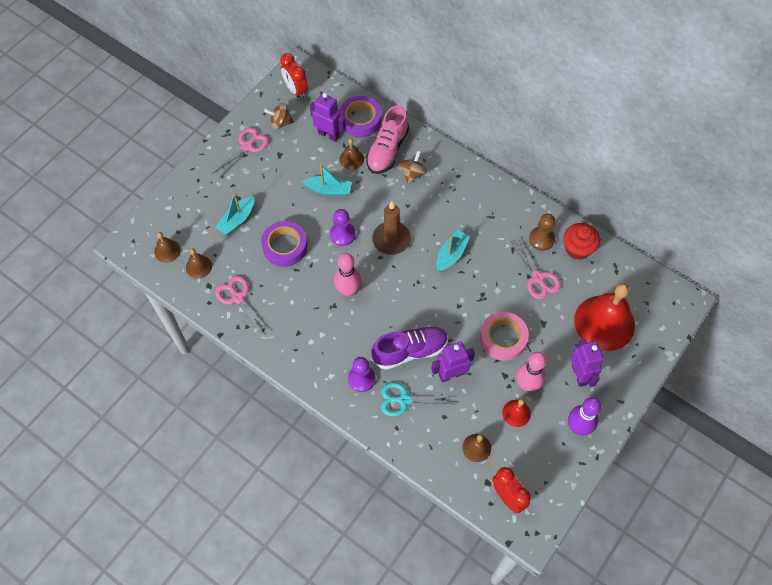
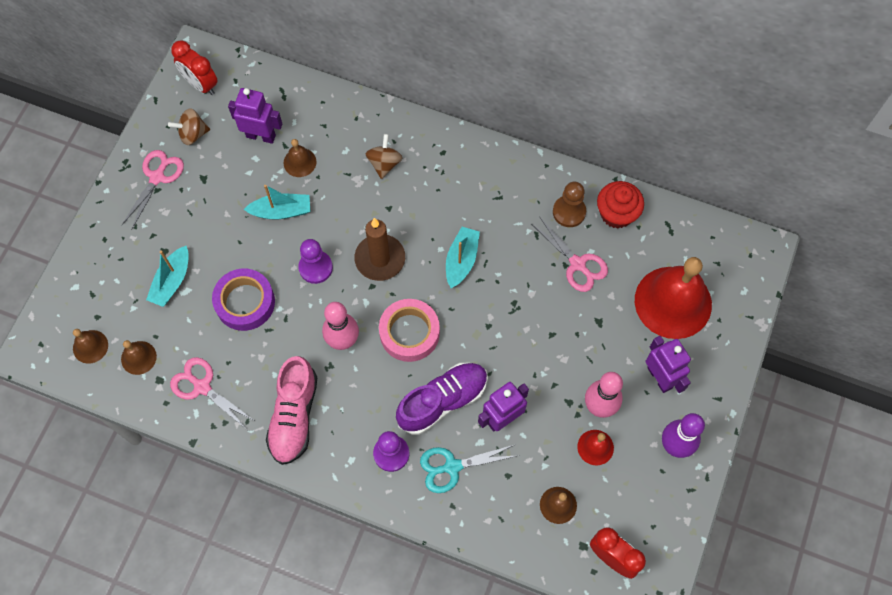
camera: 15 degrees left, 5 degrees up
purple tape [340,96,381,137] -> none
pink shoe [366,105,409,174] -> pink shoe moved to [266,356,317,465]
pink tape [480,312,529,361] -> pink tape moved to [379,299,440,362]

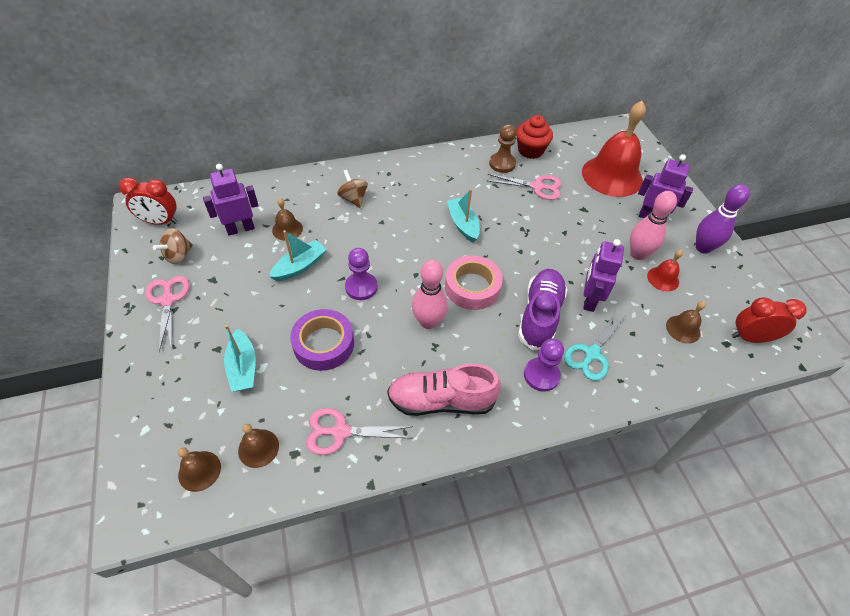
camera: 40 degrees left, 15 degrees down
pink shoe [266,356,317,465] -> pink shoe turned 120 degrees clockwise [387,364,501,416]
brown candle [354,218,405,281] -> none

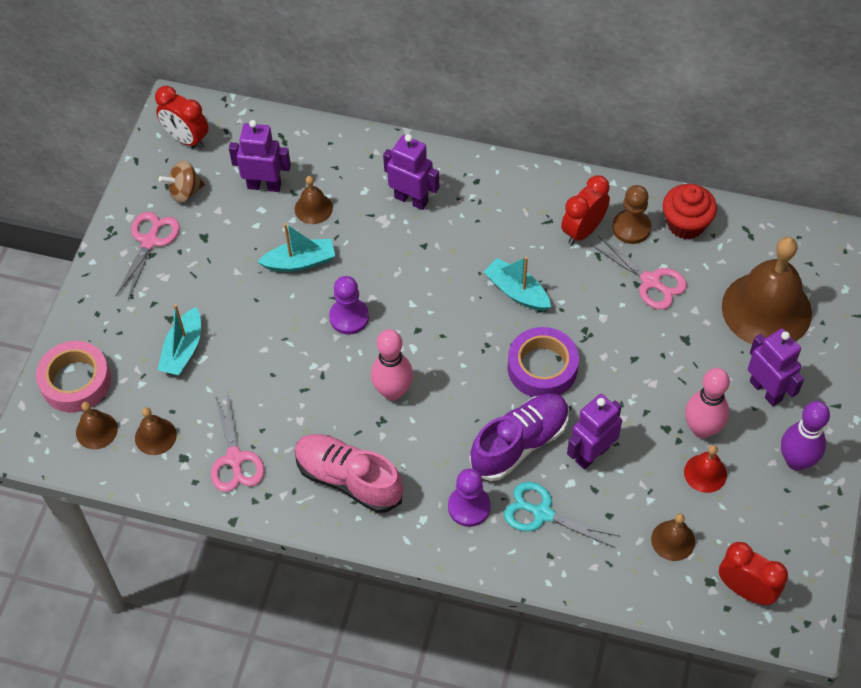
camera: 35 degrees right, 5 degrees up
purple tape [290,309,354,371] -> purple tape moved to [508,327,579,397]
pink scissors [306,408,413,455] -> pink scissors turned 135 degrees counterclockwise [211,394,264,492]
brown spinning top [337,170,368,208] -> purple robot [383,134,439,210]
pink tape [445,255,503,310] -> pink tape moved to [36,341,111,412]
turquoise boat [447,189,480,243] -> turquoise boat turned 60 degrees counterclockwise [483,256,551,311]
turquoise scissors [564,311,627,381] -> turquoise scissors turned 45 degrees clockwise [504,482,621,548]
red bell [582,101,646,197] -> brown bell [722,237,812,344]
none -> red clock [561,175,610,245]

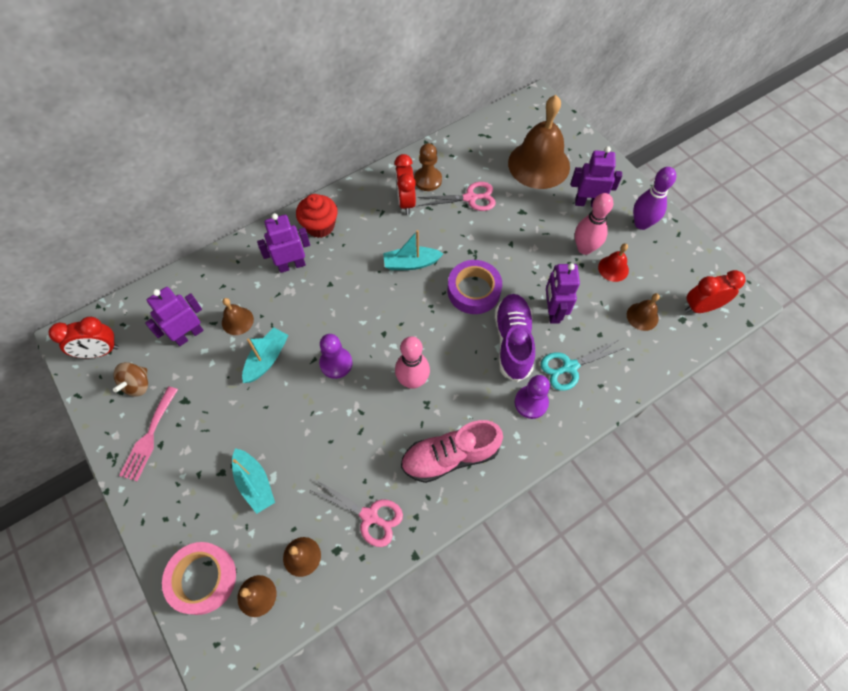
camera: 50 degrees left, 5 degrees up
pink scissors [116,212,180,299] -> pink fork [119,386,178,481]
red cupcake [663,184,717,239] -> red cupcake moved to [296,194,338,238]

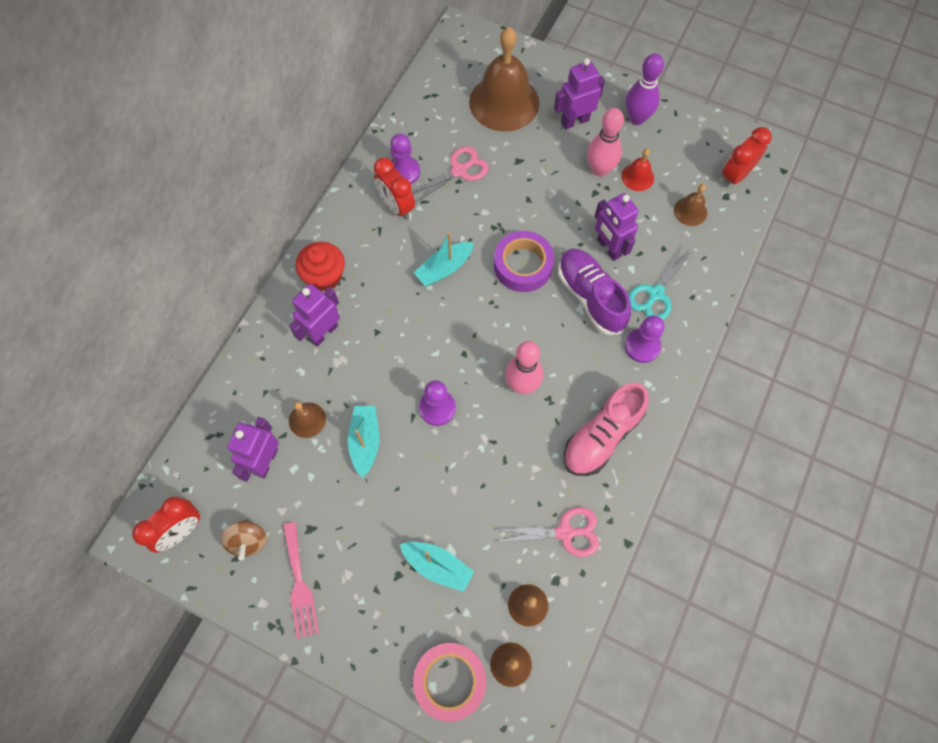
camera: 30 degrees left, 5 degrees up
brown pawn [414,143,442,191] -> purple pawn [390,134,420,184]

